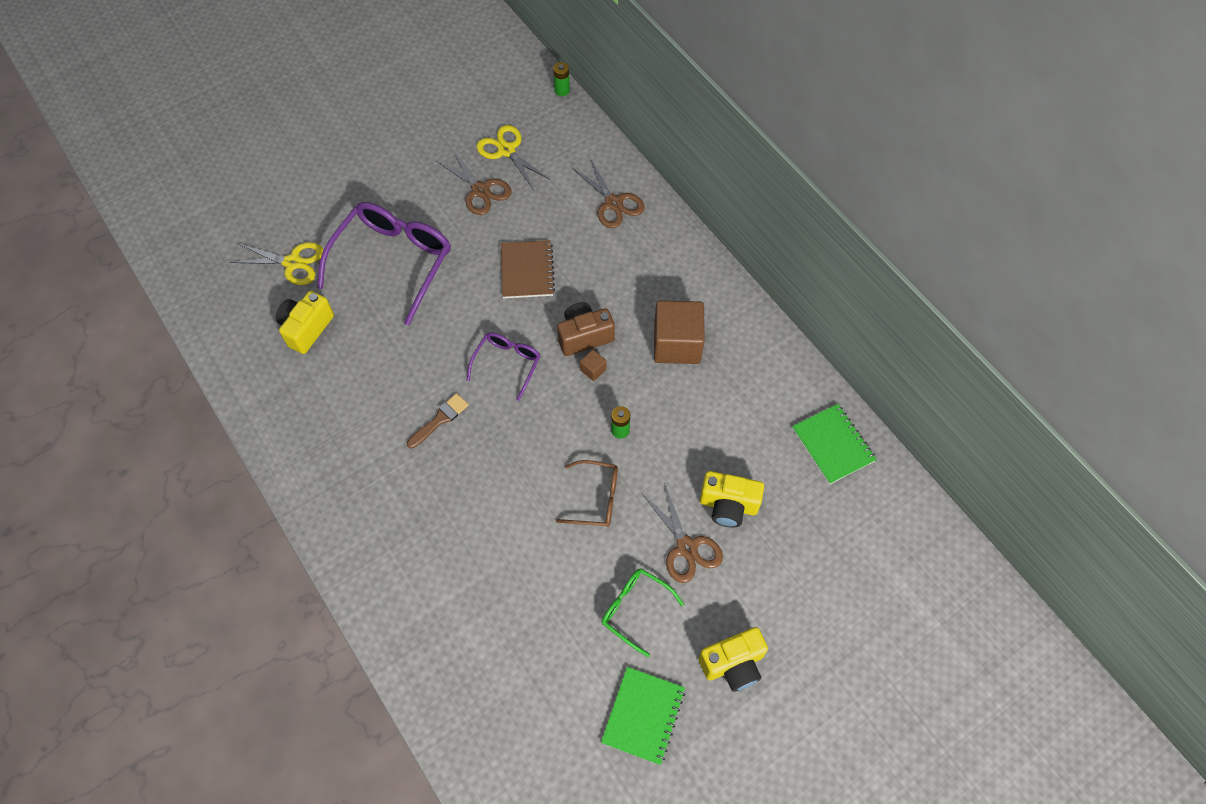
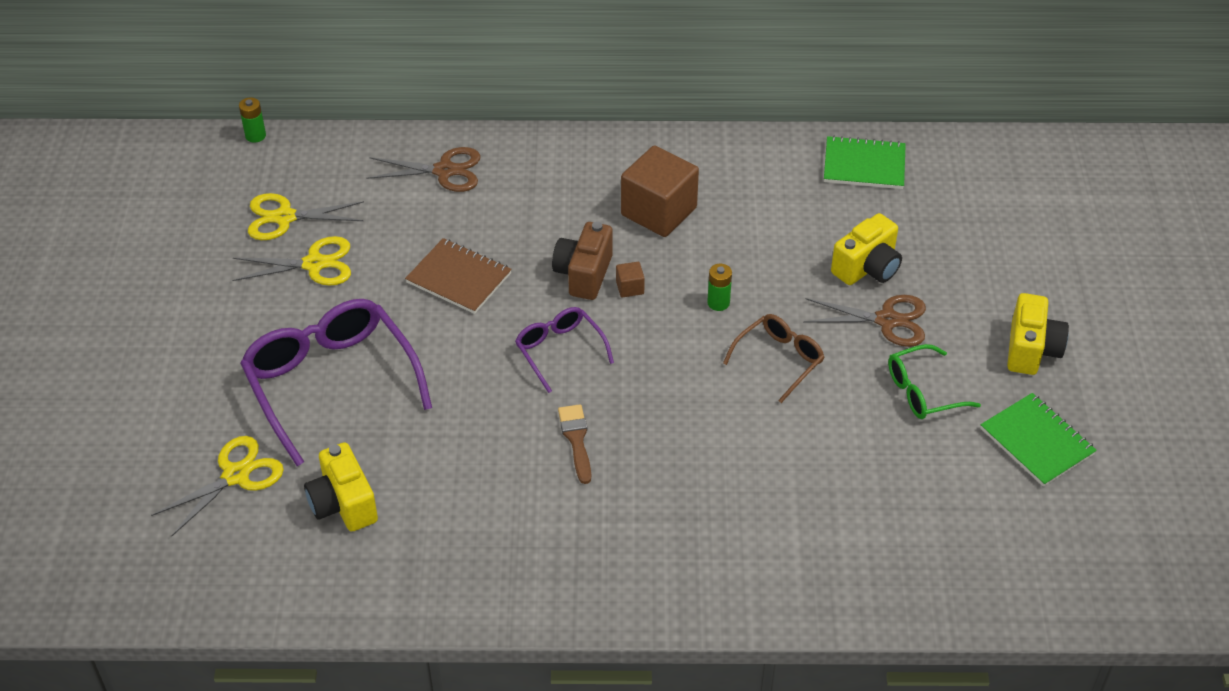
camera: 55 degrees left, 15 degrees down
brown scissors [437,148,511,215] -> yellow scissors [232,236,351,286]

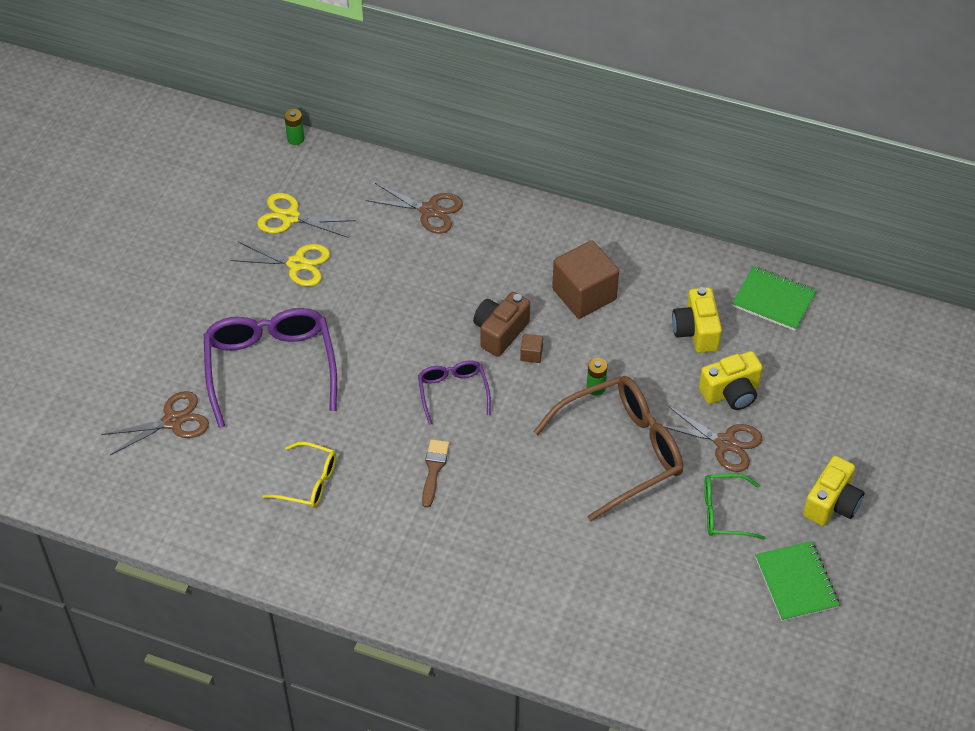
camera: 20 degrees right, 5 degrees up
yellow scissors [151,436,284,536] -> brown scissors [102,391,209,455]
yellow camera [304,442,378,531] -> yellow camera moved to [672,287,722,353]
brown notebook [405,238,512,314] -> none
brown glasses [723,314,824,403] -> brown glasses [533,376,683,521], size x1.89
none -> yellow glasses [263,442,336,508]

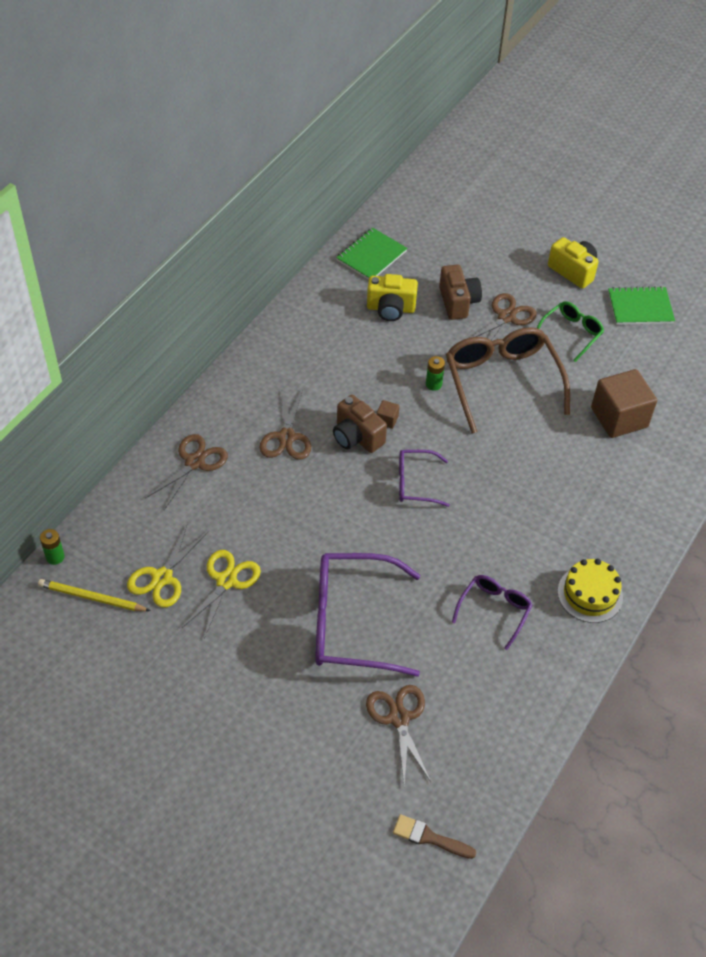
camera: 80 degrees left, 0 degrees up
yellow glasses [263,442,336,508] -> purple glasses [452,575,532,650]
brown brush [422,439,449,508] -> brown brush moved to [393,814,476,859]
brown cube [552,240,619,319] -> brown cube moved to [591,369,657,438]
yellow camera [699,351,763,410] -> brown camera [439,265,482,320]
green glasses [704,474,765,540] -> green glasses turned 150 degrees counterclockwise [537,301,604,362]
none -> yellow pencil [38,579,150,611]
none -> brown scissors [260,389,311,460]
none -> yellow cake [557,559,623,623]

